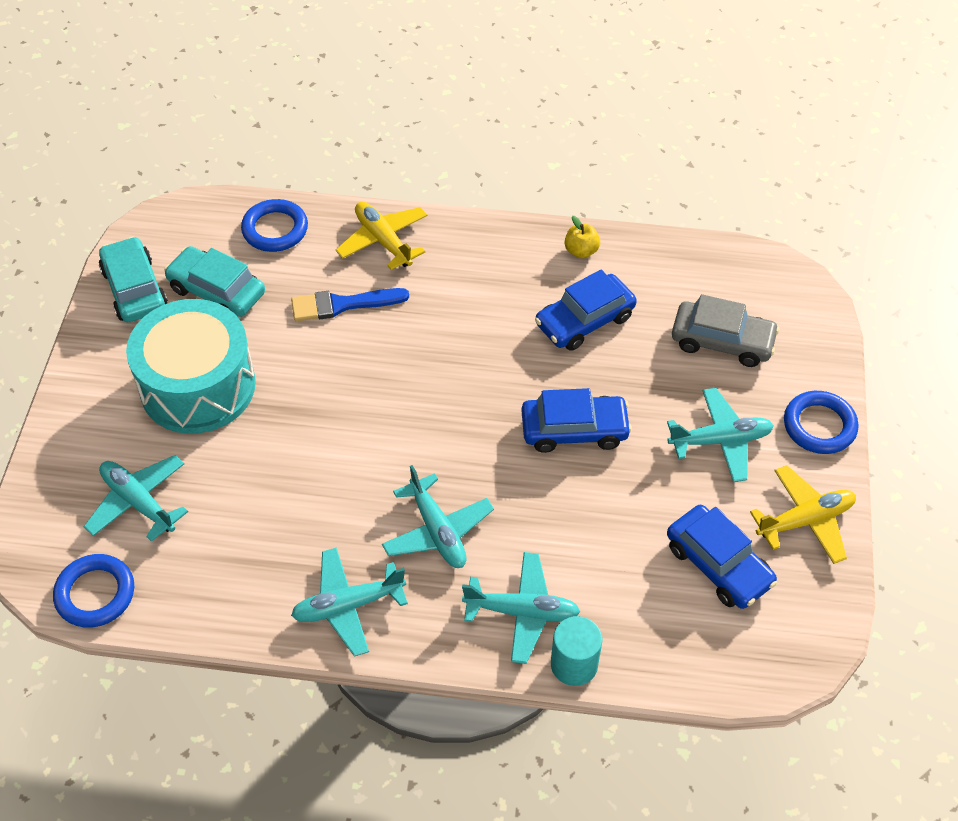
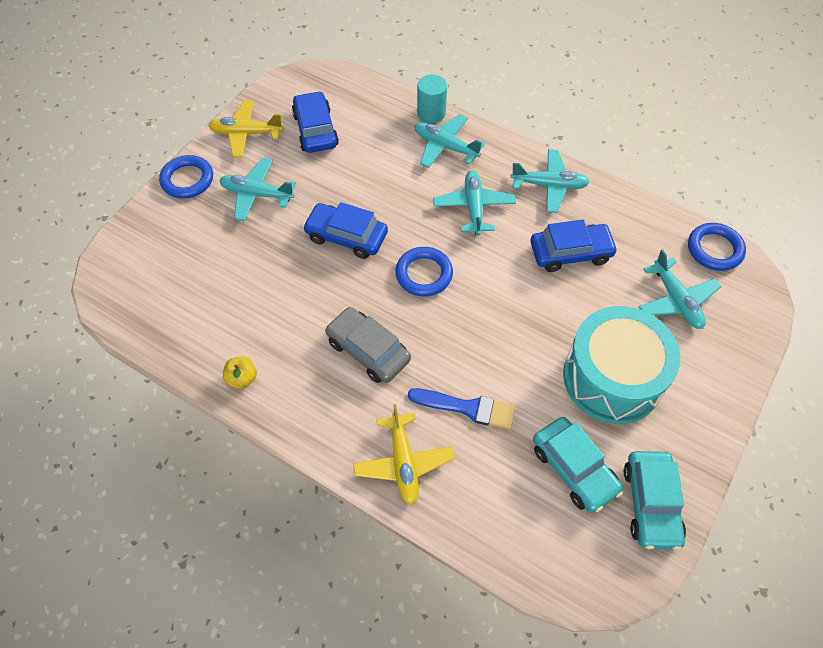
camera: 155 degrees left, 5 degrees up
blue ring [241,199,308,252] -> blue ring moved to [395,247,453,296]
blue car [535,269,637,351] -> blue car moved to [530,220,618,272]
grey car [672,294,779,367] -> grey car moved to [325,307,411,383]

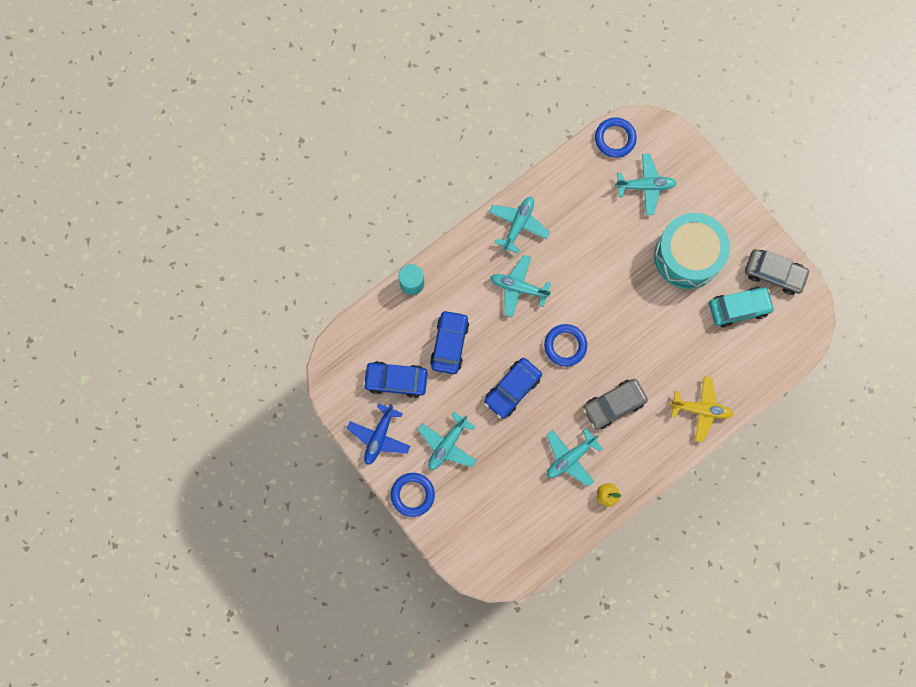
camera: 70 degrees left, 20 degrees up
yellow plane [209,100,283,157] -> blue plane [347,403,410,465]
blue brush [408,388,515,430] -> none
turquoise plane [415,114,485,168] -> turquoise plane moved to [547,428,603,486]
blue car [530,220,618,272] -> blue car moved to [430,310,469,374]
turquoise car [624,451,686,550] -> grey car [745,249,810,295]

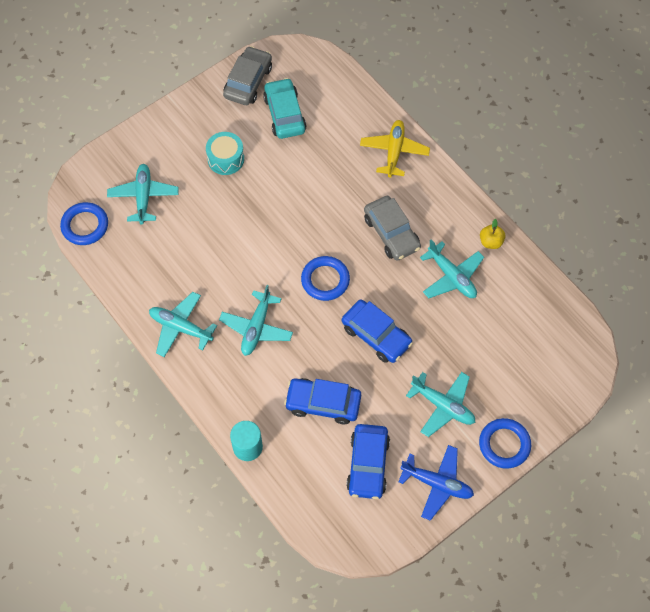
camera: 90 degrees left, 15 degrees down
turquoise drum [654,213,730,289] -> turquoise drum [206,132,244,175], size x0.50

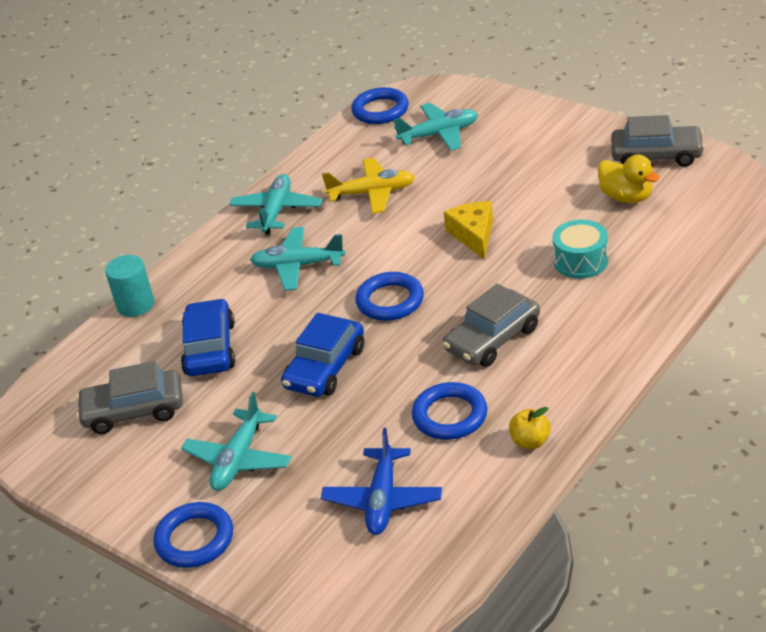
camera: 80 degrees right, 25 degrees down
turquoise drum [206,132,244,175] -> turquoise drum moved to [552,220,608,279]
turquoise car [263,78,307,139] -> yellow duck [598,155,660,203]
blue car [346,424,390,499] -> grey car [76,361,183,434]
yellow plane [360,120,430,178] -> yellow plane moved to [322,158,415,214]
blue plane [399,445,474,521] -> blue plane moved to [321,428,442,535]
turquoise plane [420,240,484,298] -> blue ring [412,382,487,440]
none -> yellow cheese [444,201,493,260]

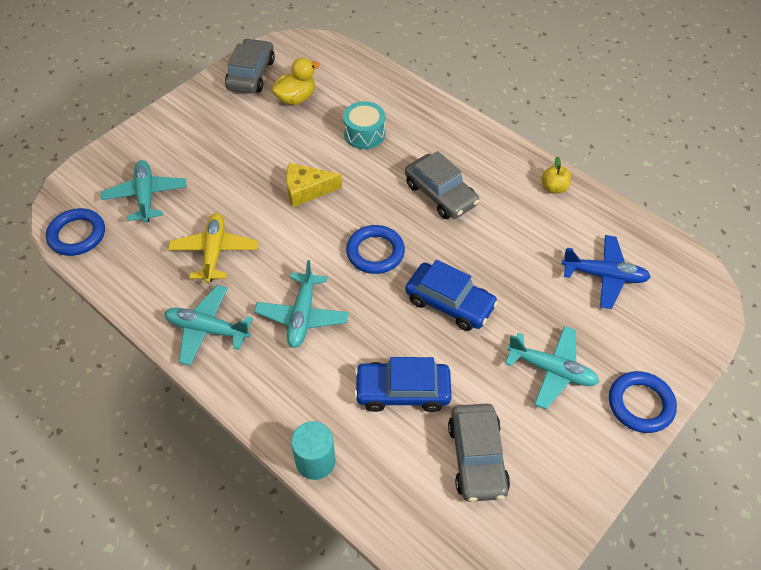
camera: 90 degrees left, 15 degrees up
blue ring [412,382,487,440] -> none

